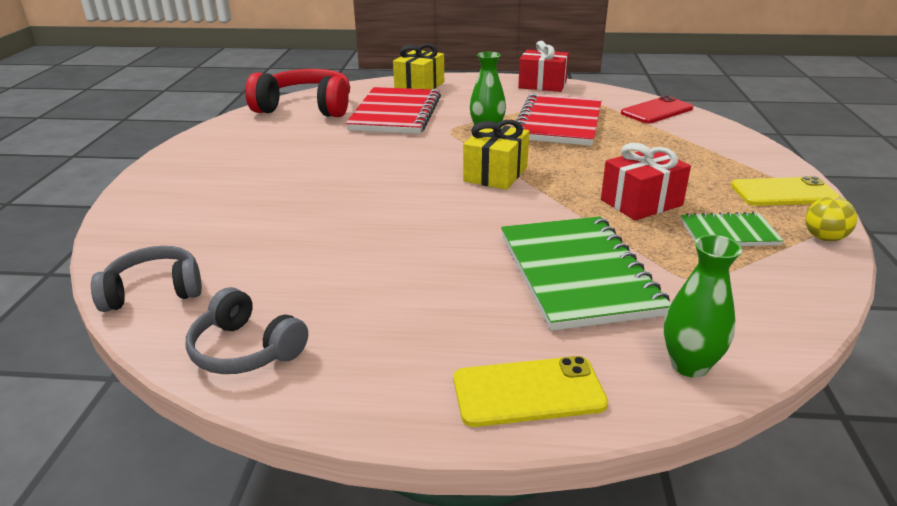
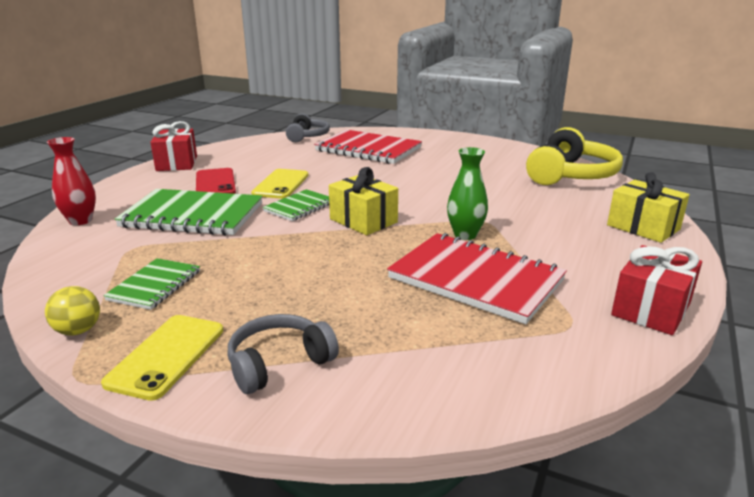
camera: 110 degrees right, 5 degrees down
grey headphones [186,287,308,374] -> grey headphones moved to [228,314,339,394]
red headphones [245,69,350,117] -> yellow headphones [526,127,623,185]
red notebook [346,87,441,134] -> red notebook moved to [314,129,422,164]
yellow phone [454,356,608,427] -> yellow phone moved to [251,169,308,199]
red gift [601,143,691,221] -> red gift moved to [150,121,197,171]
red phone [621,96,693,124] -> red phone moved to [196,168,236,194]
green vase [664,235,742,378] -> red vase [47,137,96,225]
none -> green notebook [263,189,329,221]

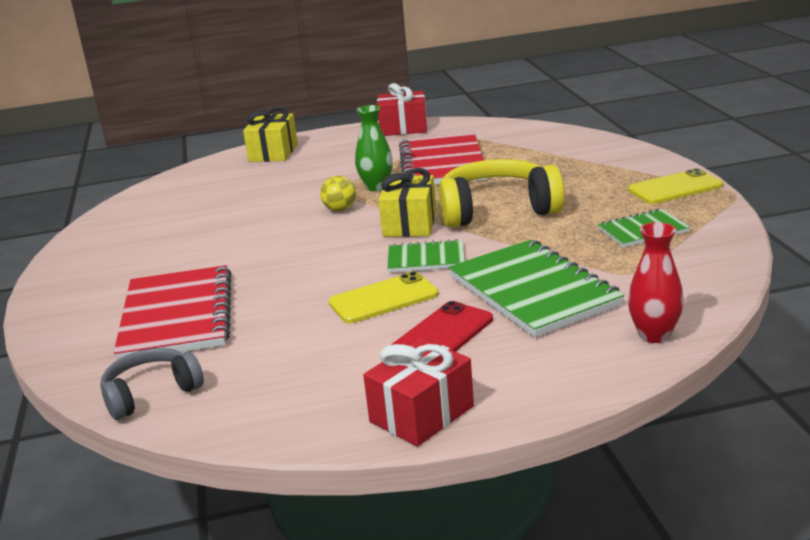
camera: 125 degrees left, 0 degrees up
yellow ball [45,286,100,336] -> yellow ball moved to [320,176,356,211]
grey headphones [228,314,339,394] -> none
yellow headphones [526,127,623,185] -> yellow headphones moved to [439,159,565,228]

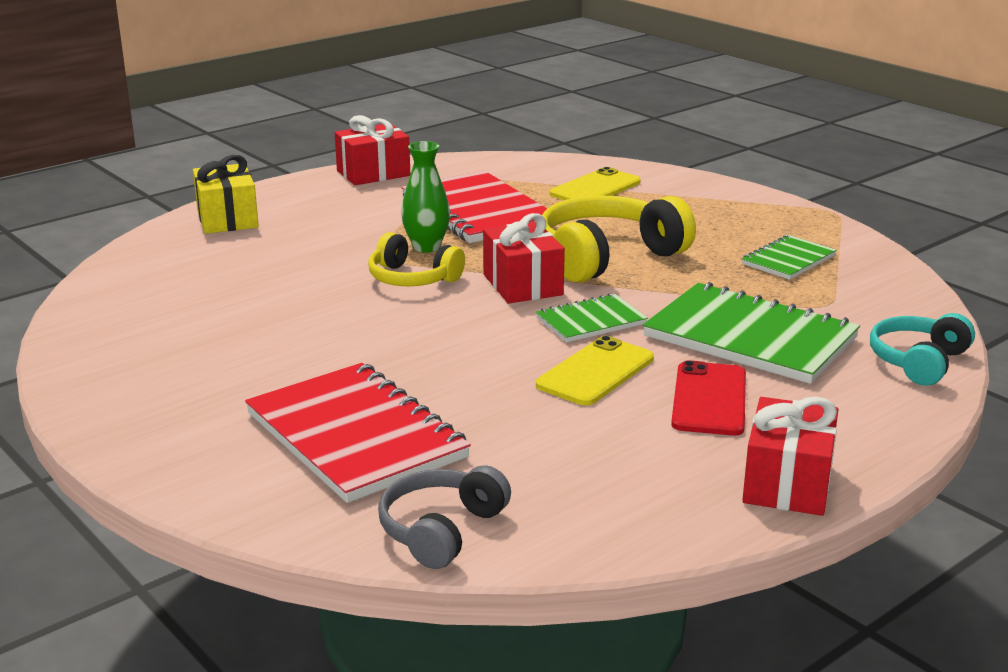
camera: 30 degrees left, 0 degrees up
yellow ball [320,176,356,211] -> yellow headphones [368,232,465,286]
yellow gift [379,168,436,237] -> red gift [483,213,565,304]
yellow phone [628,168,723,204] -> yellow phone moved to [550,167,641,200]
red vase [628,222,684,343] -> turquoise headphones [870,313,975,386]

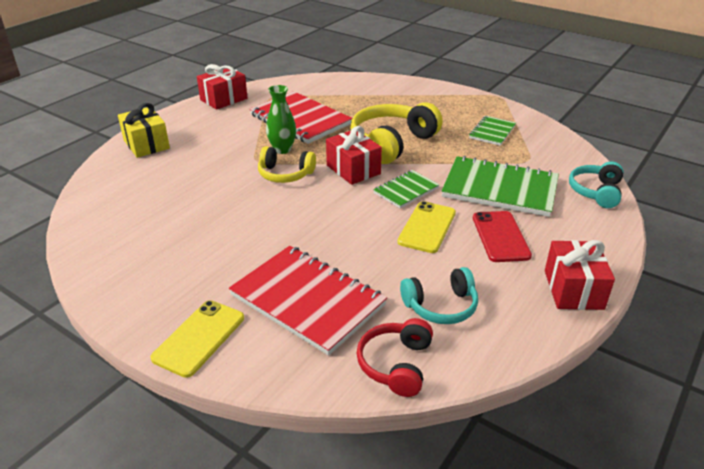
camera: 15 degrees left, 10 degrees up
grey headphones [378,465,511,569] -> red headphones [357,318,433,397]
yellow phone [550,167,641,200] -> yellow phone moved to [150,300,244,378]
none -> turquoise headphones [400,267,478,324]

